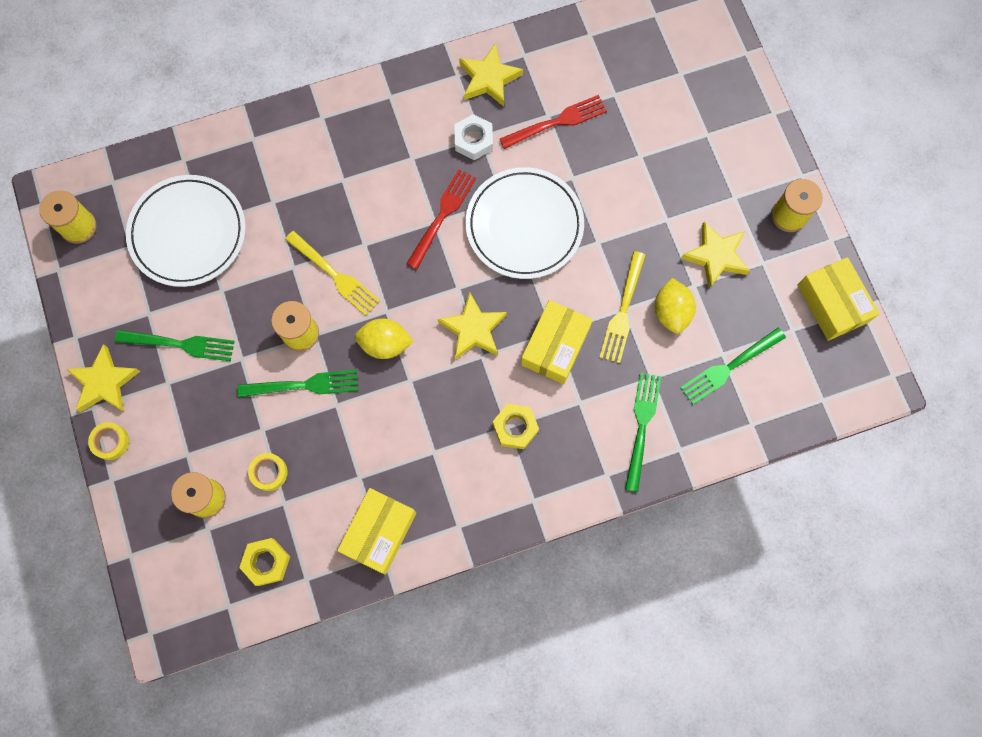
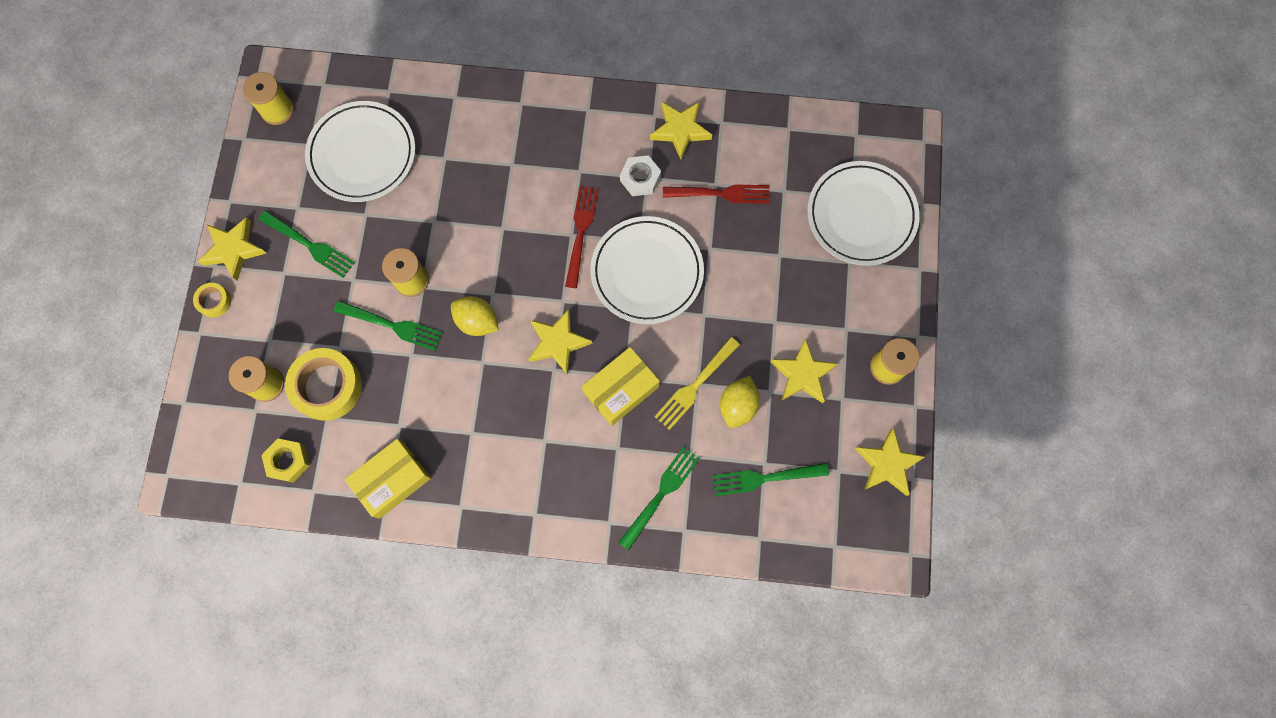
camera: 25 degrees right, 0 degrees up
yellow tape [248,453,288,491] -> yellow tape [285,348,362,421], size x2.03
yellow fork [285,231,380,316] -> none
red fork [406,169,476,270] -> red fork turned 45 degrees counterclockwise [565,186,598,288]
yellow nut [493,404,539,449] -> none
yellow box [797,257,880,341] -> yellow star [855,428,925,496]
none -> white plate [807,161,920,266]

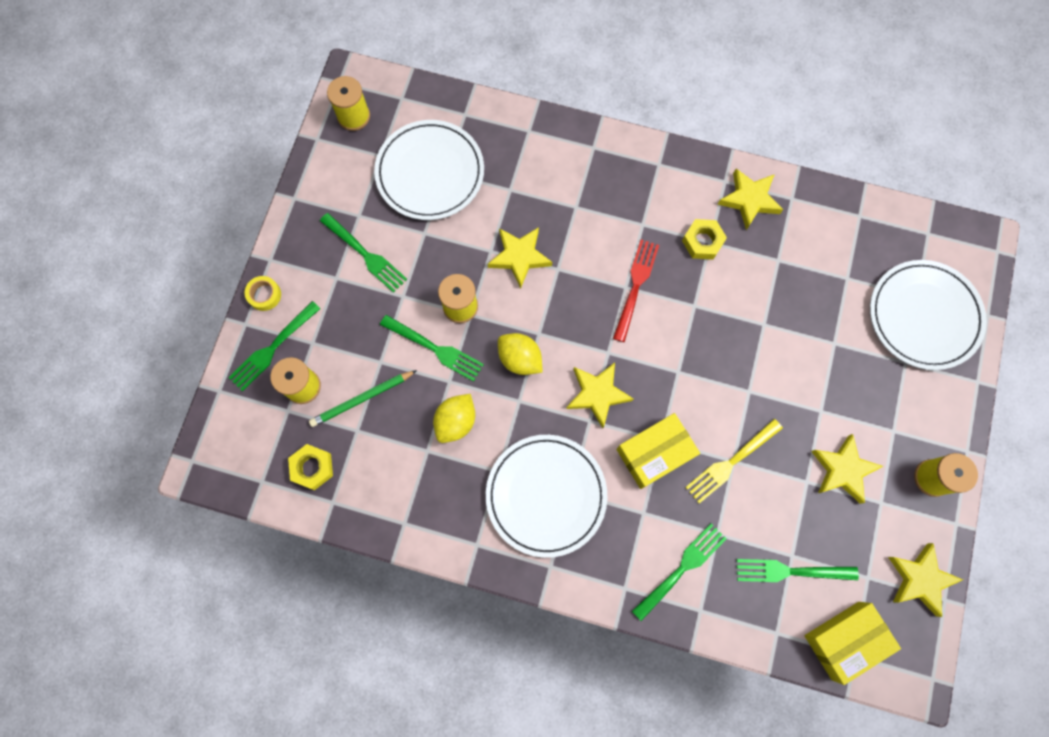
camera: 10 degrees right, 0 degrees up
yellow star [198,217,267,281] -> yellow star moved to [488,227,552,289]
yellow tape [285,348,362,421] -> green pencil [309,370,417,427]
yellow box [344,439,431,519] -> yellow box moved to [805,602,901,685]
white plate [590,216,704,324] -> white plate moved to [486,435,607,558]
white nut [620,155,661,196] -> yellow nut [682,219,727,260]
red fork [663,185,770,204] -> none
yellow lemon [720,376,760,428] -> yellow lemon moved to [433,394,475,443]
none -> green fork [228,301,321,391]

